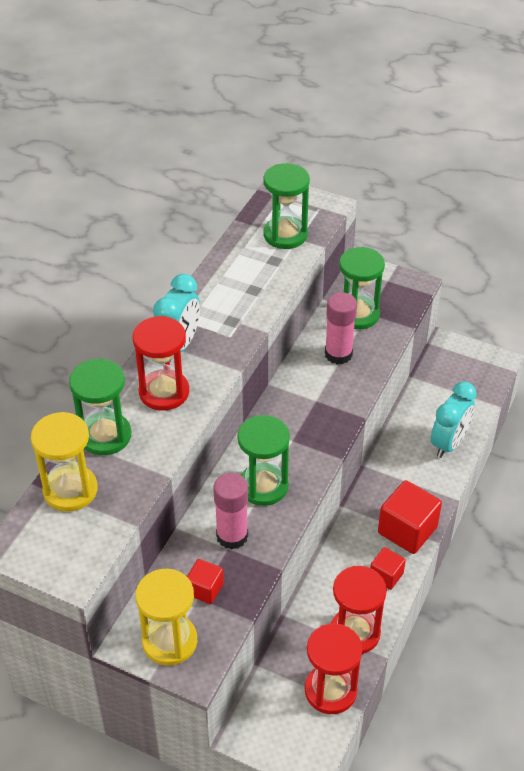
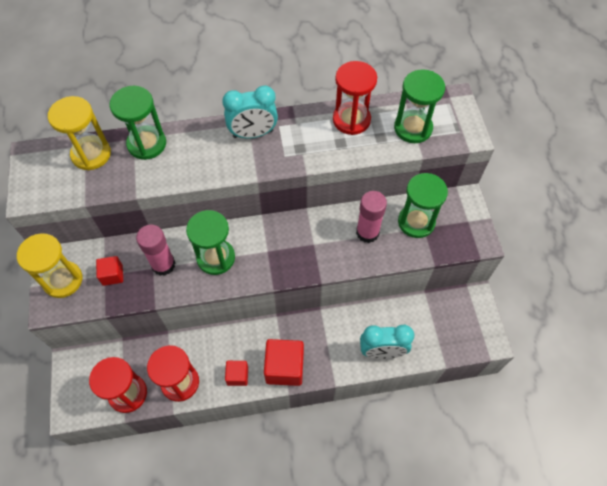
camera: 55 degrees right, 15 degrees up
red hourglass [132,316,189,411] -> red hourglass moved to [333,61,377,135]

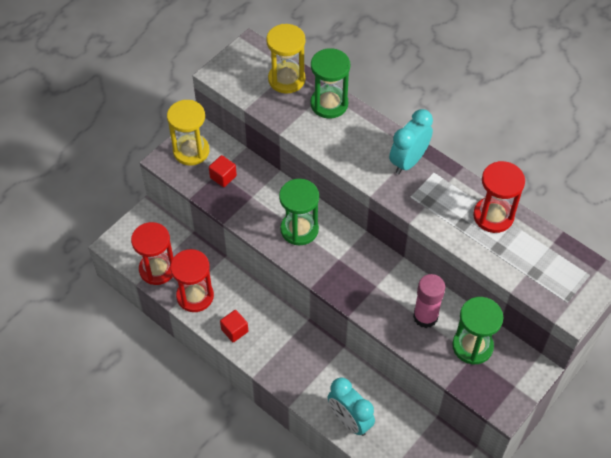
camera: 50 degrees right, 5 degrees down
pink glue stick [136,225,175,276] -> none
turquoise clock [222,85,278,139] -> turquoise clock turned 90 degrees clockwise [389,109,433,174]
red cube [264,339,304,386] -> none
green hourglass [394,69,445,143] -> none

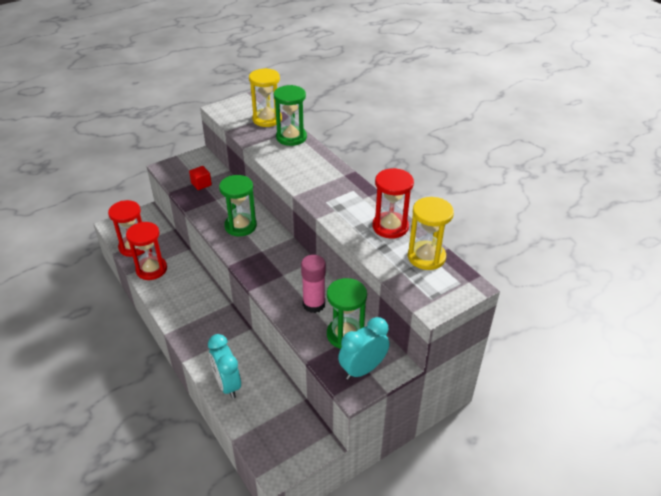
camera: 15 degrees right, 15 degrees down
yellow hourglass [167,100,209,166] -> yellow hourglass moved to [408,197,454,270]
red cube [220,310,248,343] -> none
turquoise clock [389,109,433,174] -> turquoise clock moved to [338,317,389,380]

